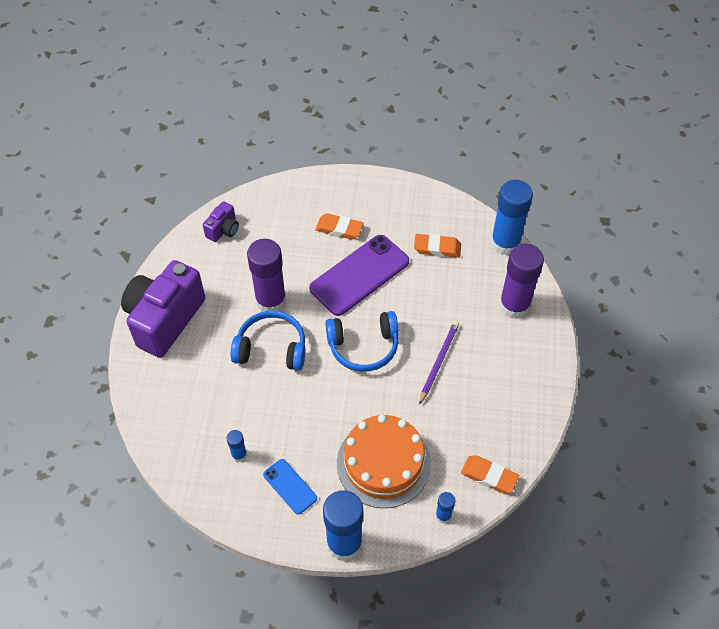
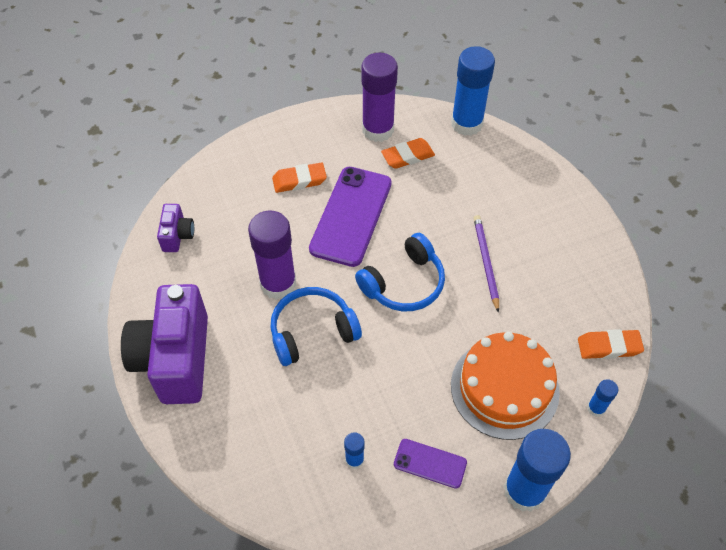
camera: 30 degrees left, 0 degrees up
blue phone [263,459,317,515] -> purple phone [394,439,467,489]
purple glue stick [499,244,544,319] -> purple glue stick moved to [361,53,398,142]

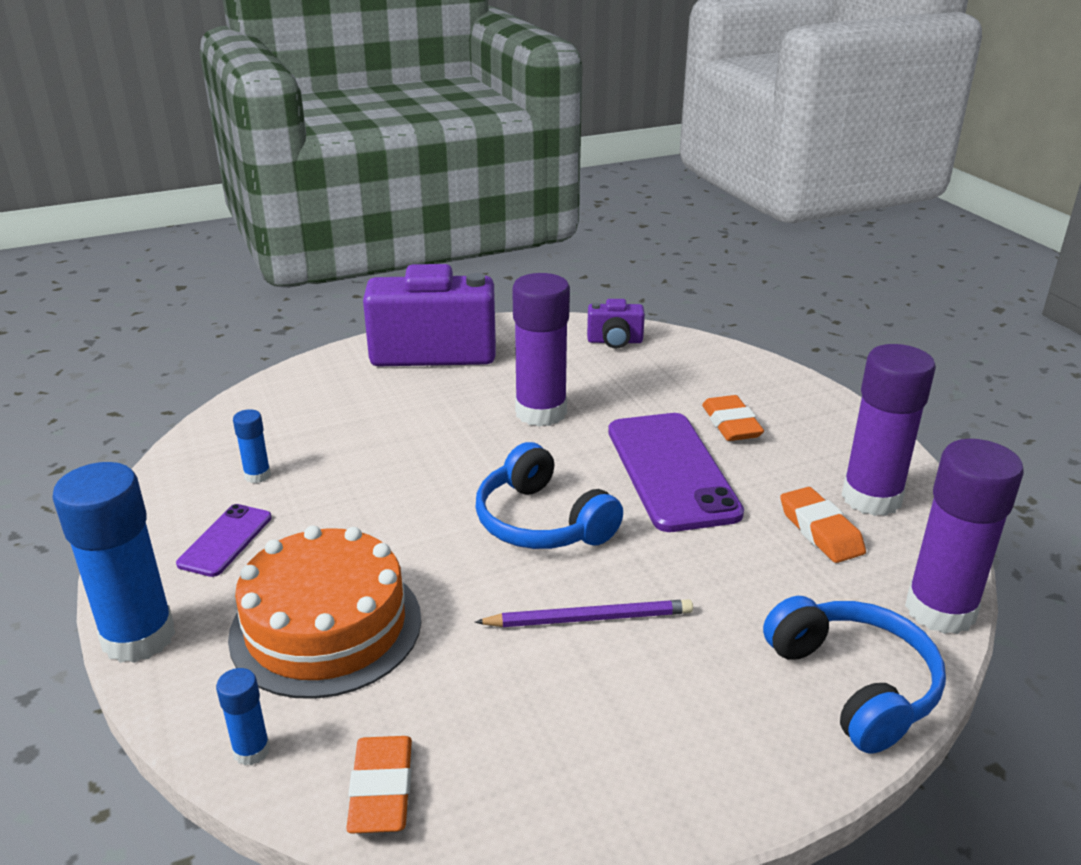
camera: 90 degrees right, 25 degrees down
blue headphones [271,287,362,366] -> blue headphones moved to [763,596,946,754]
purple phone [309,167,392,267] -> purple phone turned 60 degrees clockwise [608,413,744,532]
blue glue stick [451,46,495,136] -> purple glue stick [905,439,1024,634]

